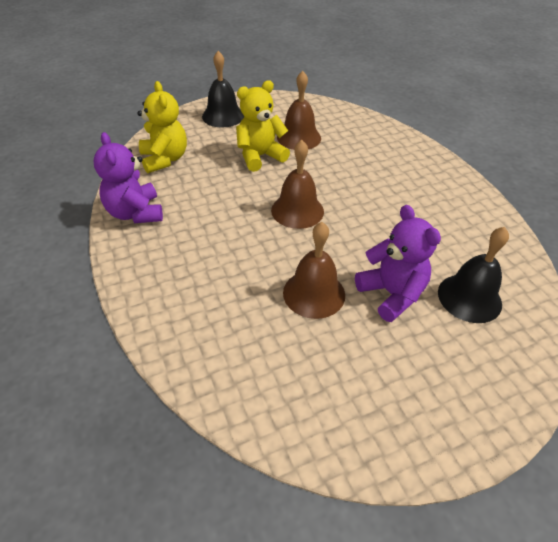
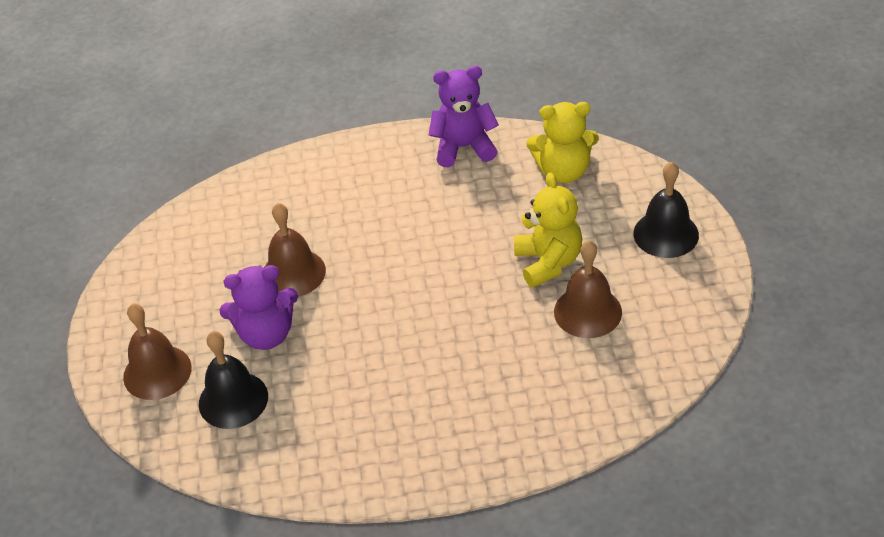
camera: 110 degrees right, 0 degrees up
brown bell [271,140,324,229] -> brown bell moved to [123,304,192,400]

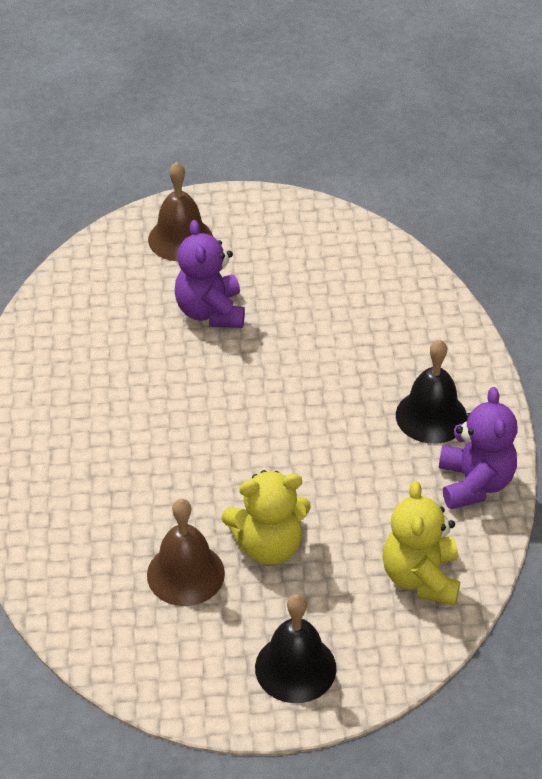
camera: 90 degrees right, 0 degrees up
black bell [199,331,268,429] -> black bell moved to [396,340,467,444]
brown bell [264,203,326,297] -> none

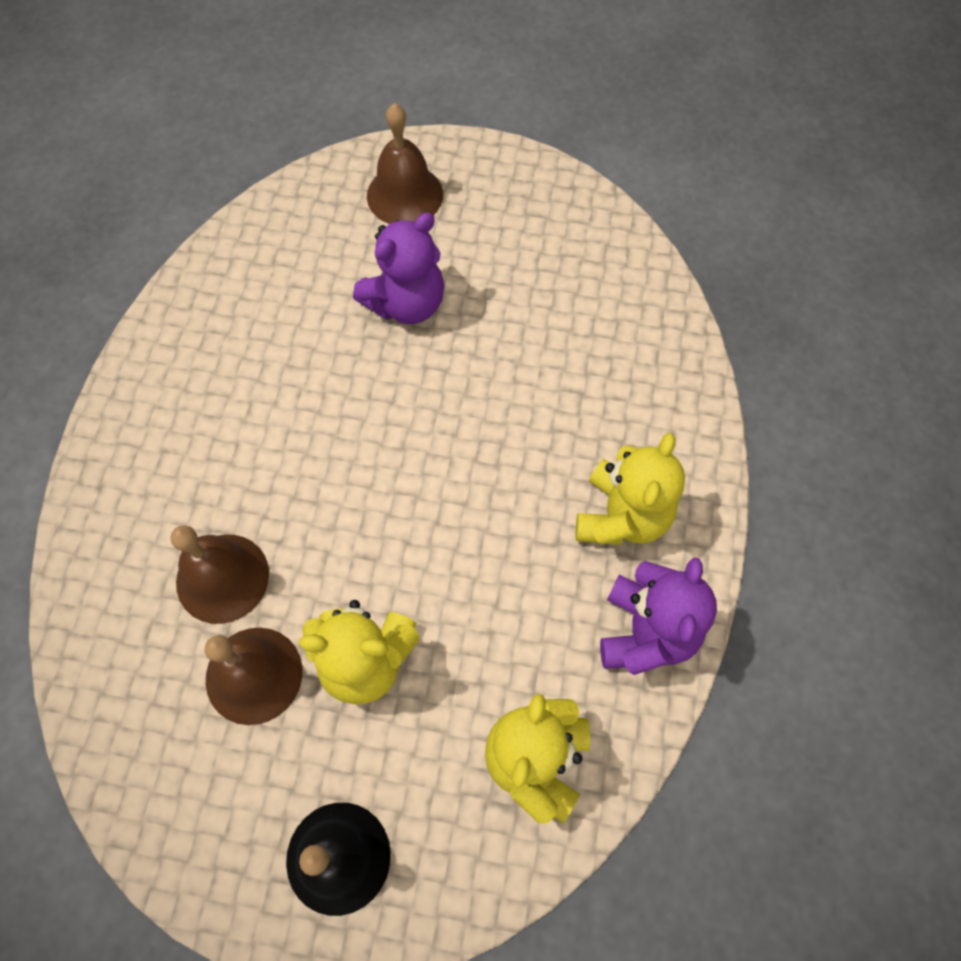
camera: 15 degrees right, 20 degrees up
purple teddy bear [175,220,245,328] -> purple teddy bear turned 135 degrees counterclockwise [353,213,444,324]
black bell [396,340,467,444] -> yellow teddy bear [575,433,685,545]
none -> brown bell [171,526,269,624]

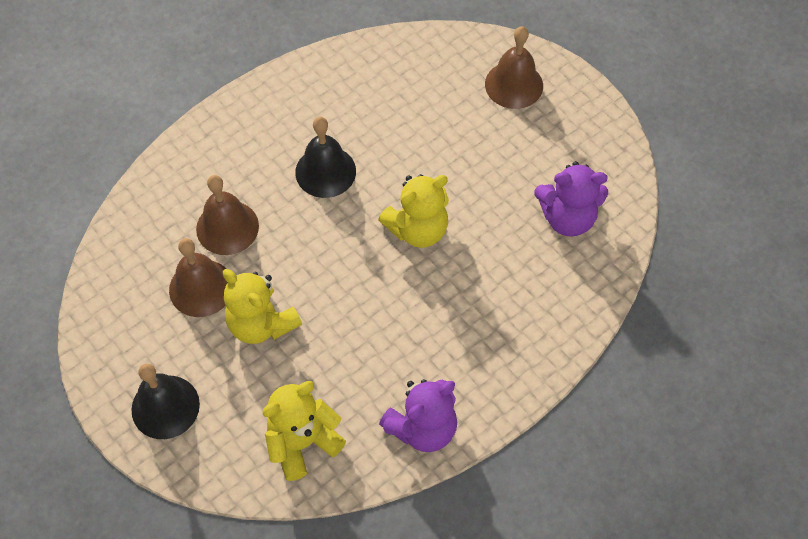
camera: 40 degrees right, 5 degrees down
purple teddy bear [353,213,444,324] -> purple teddy bear moved to [534,161,608,237]
yellow teddy bear [575,433,685,545] -> yellow teddy bear moved to [378,174,449,248]
none -> black bell [295,117,356,198]

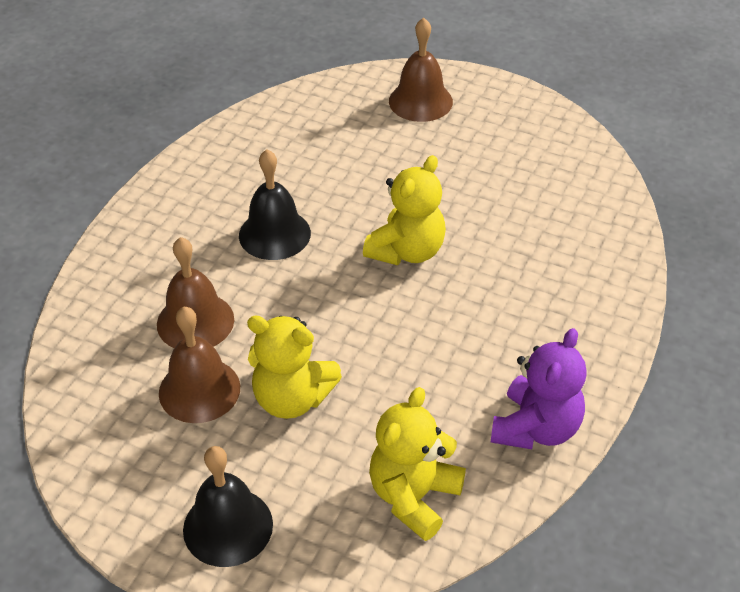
camera: 25 degrees left, 15 degrees down
purple teddy bear [534,161,608,237] -> none

